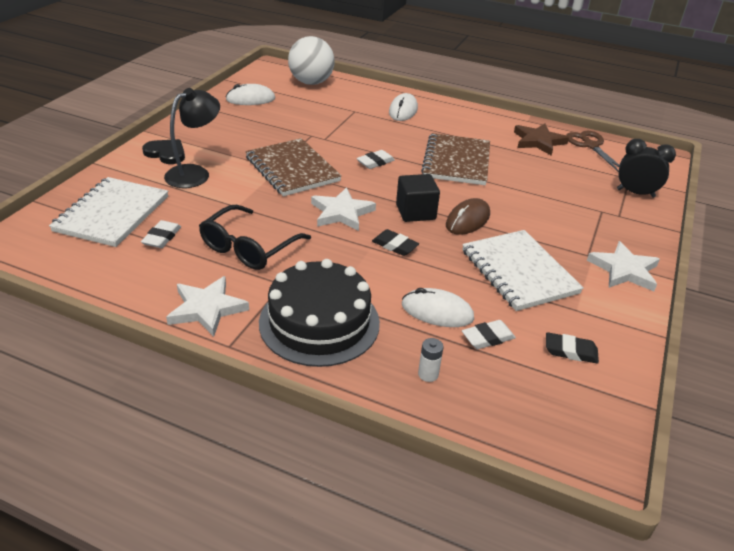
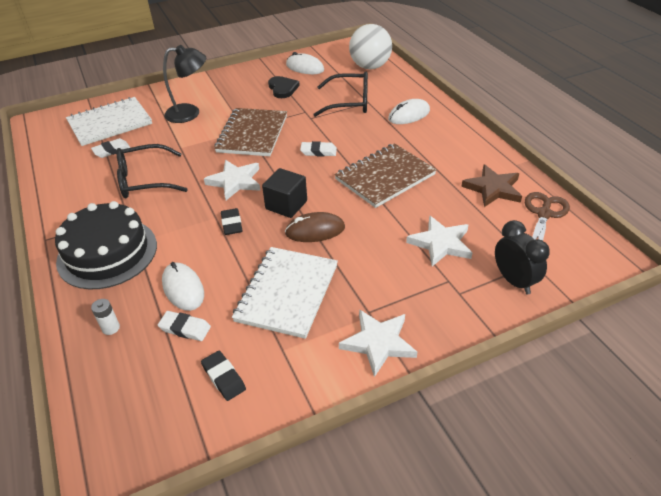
camera: 45 degrees right, 5 degrees up
black heart [142,139,185,164] -> black heart moved to [268,76,300,98]
white star [166,276,249,337] -> white star moved to [406,215,472,267]
none -> black glasses [313,72,368,117]

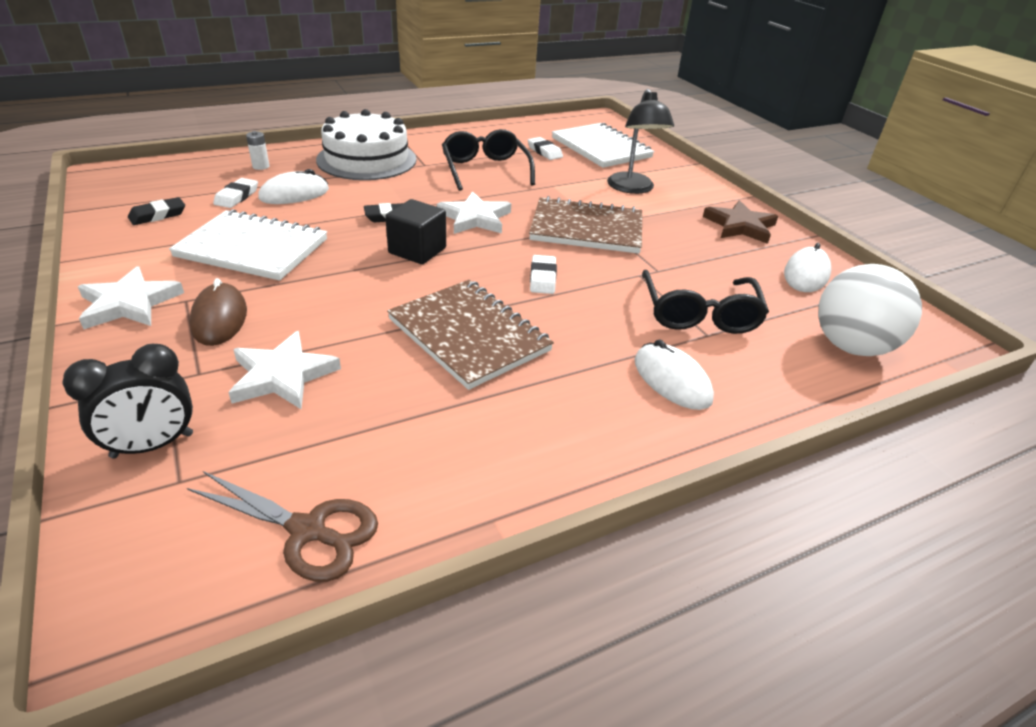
camera: 85 degrees right, 5 degrees down
black cake [55,201,157,289] -> white cake [316,109,416,180]
black heart [268,76,300,98] -> none
brown mouse [285,212,345,242] -> brown mouse moved to [189,278,247,346]
brown star [461,164,522,207] -> brown star moved to [703,200,778,244]

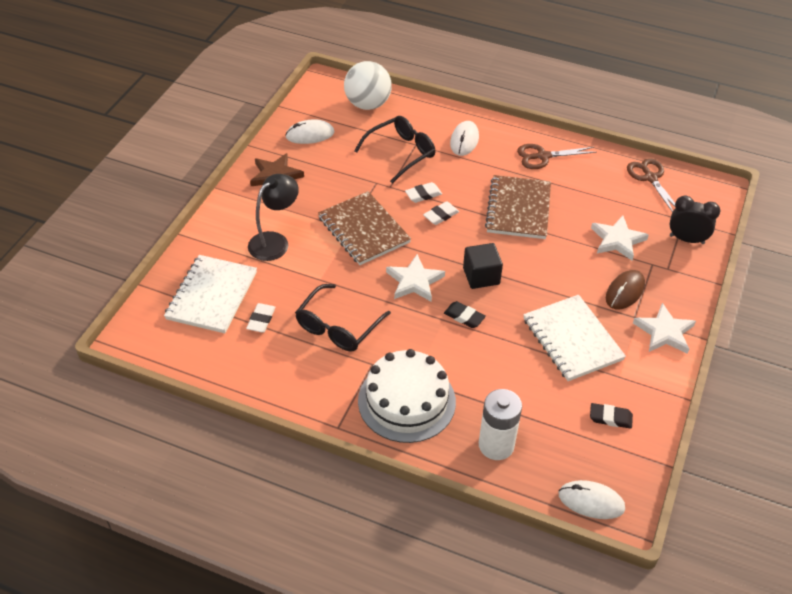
camera: 130 degrees left, 10 degrees up
white eraser [213,178,258,208] -> white eraser moved to [405,182,442,203]
white battery [246,131,270,170] -> white battery [479,389,522,460], size x2.23
white mouse [258,169,329,204] -> white mouse moved to [559,480,625,519]
none -> brown scissors [517,144,597,169]

